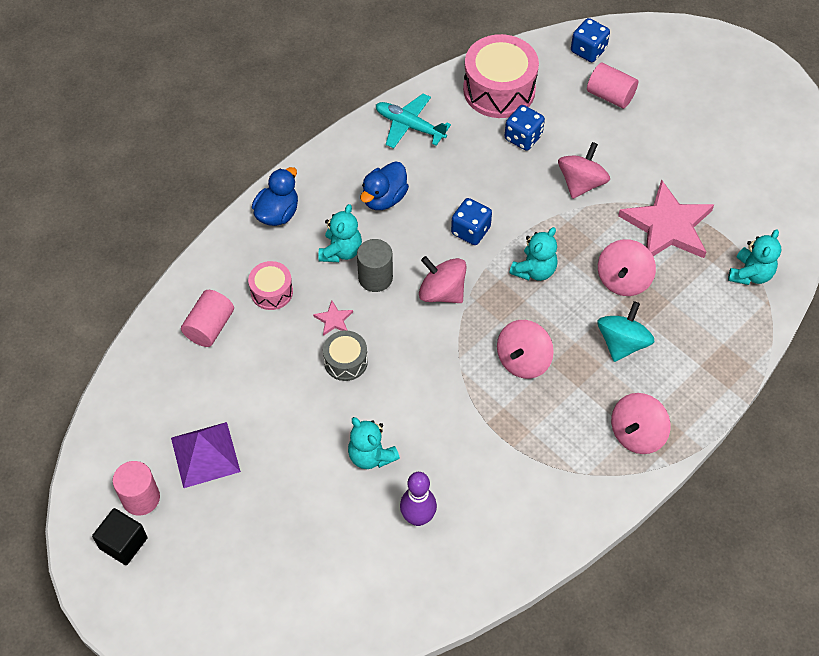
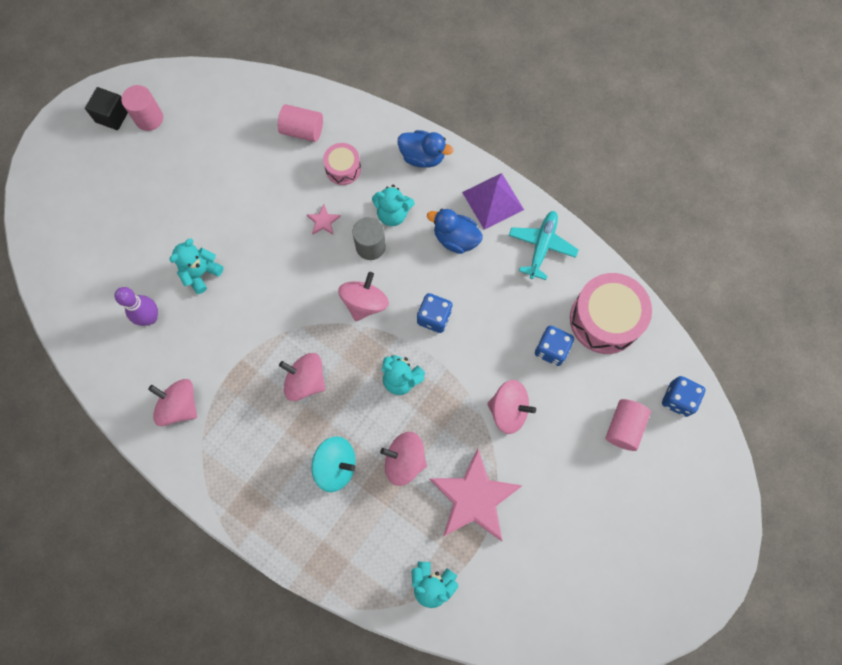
camera: 80 degrees right, 15 degrees up
purple pyramid [171,422,241,488] -> purple pyramid moved to [462,173,524,230]
grey drum [323,330,368,381] -> none
pink spinning top [611,393,670,454] -> pink spinning top moved to [148,379,197,426]

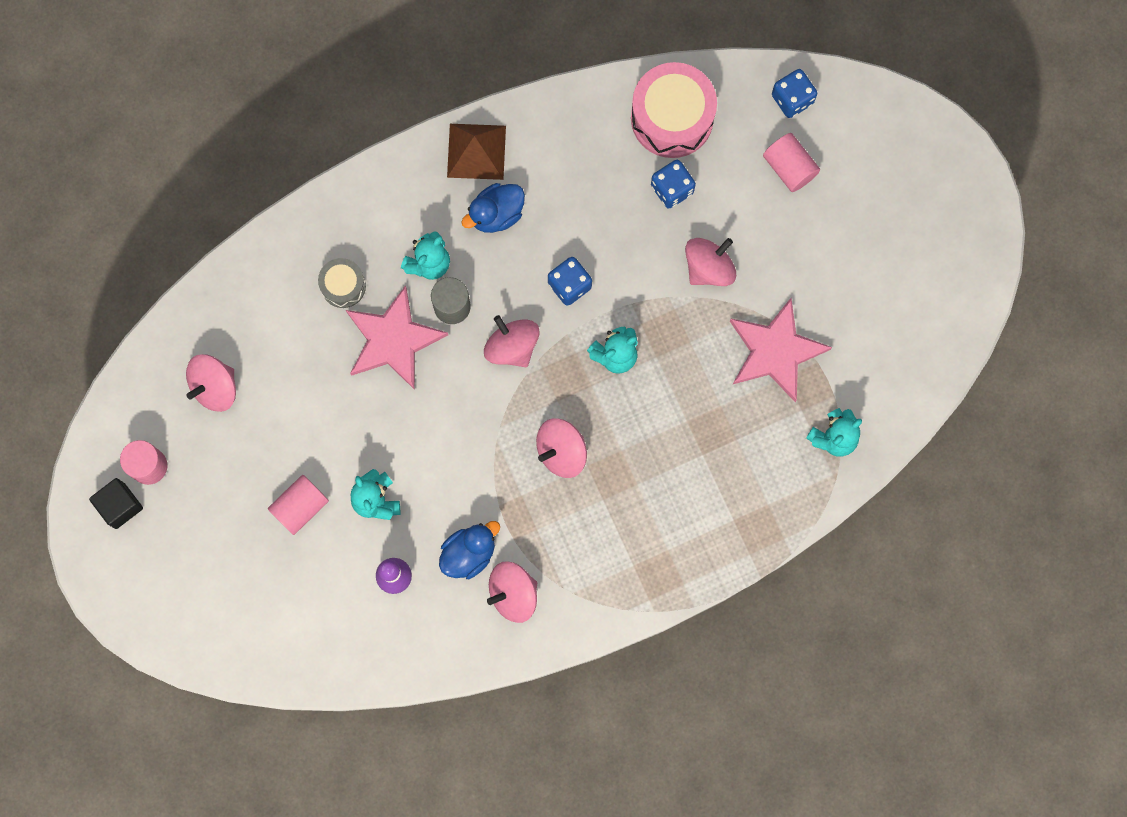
camera: 60 degrees left, 5 degrees up
pink cylinder [278,104,323,142] -> pink cylinder moved to [268,475,329,535]
pink star [307,205,341,235] -> pink star [346,285,448,390], size x2.49
turquoise spinning top [311,436,356,492] -> none
pink drum [323,143,361,185] -> grey drum [318,258,366,308]
pink spinning top [380,432,427,486] -> pink spinning top moved to [186,354,236,412]
blue duck [398,130,453,168] -> blue duck moved to [439,521,500,579]
purple pyramid [462,173,524,230] -> brown pyramid [447,124,506,180]
turquoise plane [509,211,578,280] -> none

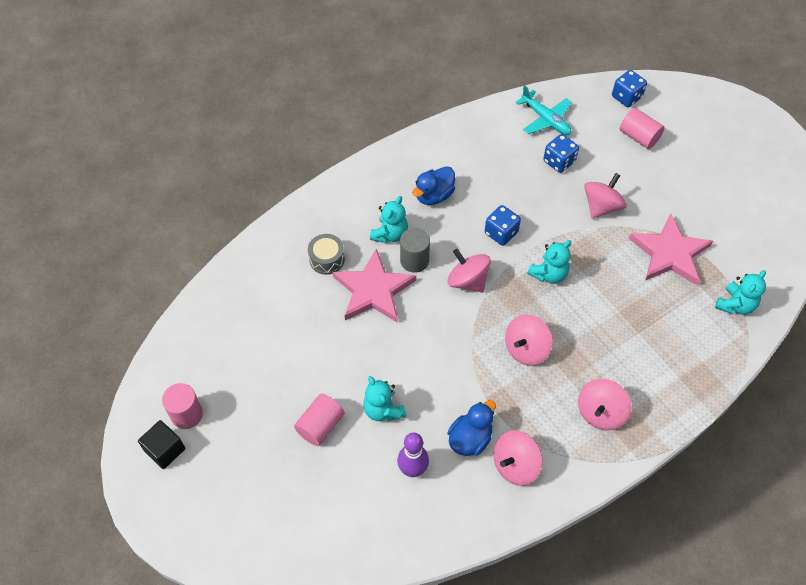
camera: 10 degrees left, 20 degrees down
pink spinning top [186,354,236,412] -> pink spinning top moved to [578,379,632,431]
brown pyramid [447,124,506,180] -> none
pink drum [631,62,717,158] -> turquoise plane [516,85,572,135]

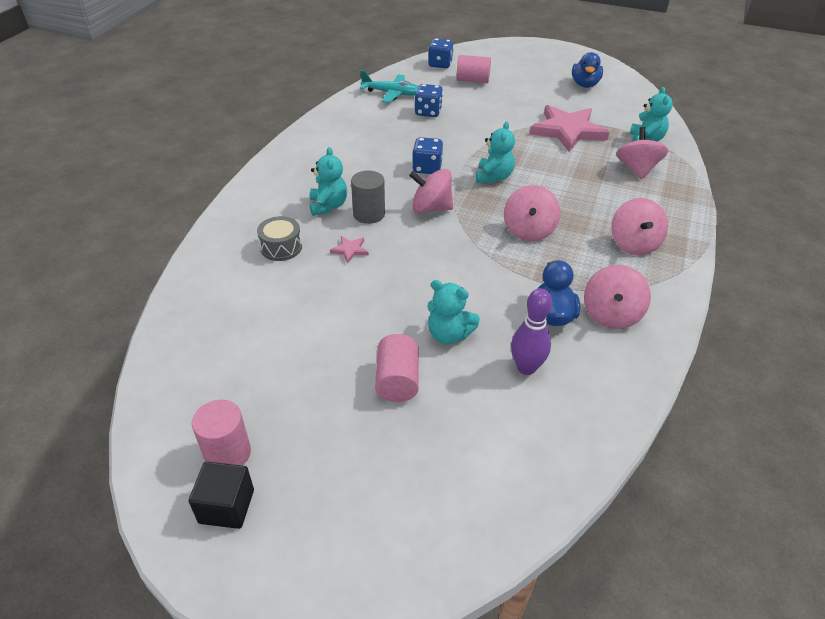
camera: 35 degrees left, 15 degrees down
pink star [333,249,416,323] -> pink star [330,236,369,264], size x0.40
blue duck [412,166,455,205] -> blue duck moved to [572,52,603,88]
pink spinning top [584,173,627,219] -> pink spinning top moved to [616,127,668,179]

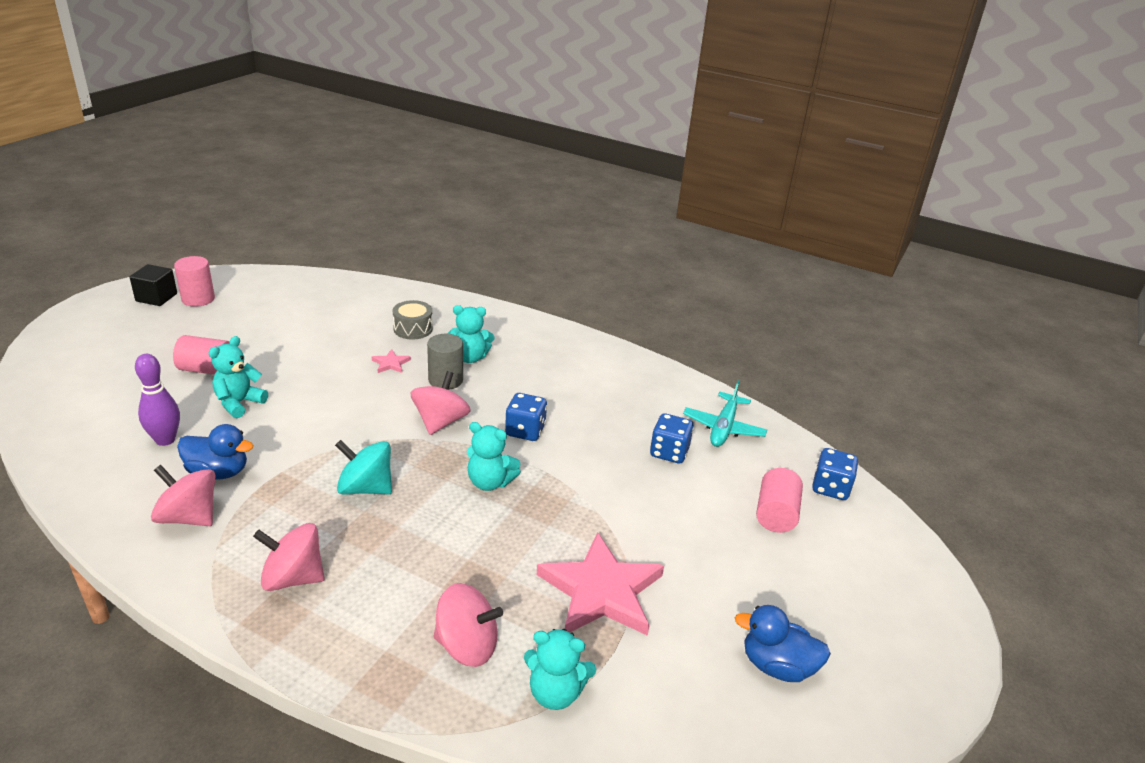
camera: 95 degrees right, 10 degrees down
pink spinning top [504,185,560,241] -> turquoise spinning top [335,440,392,494]

